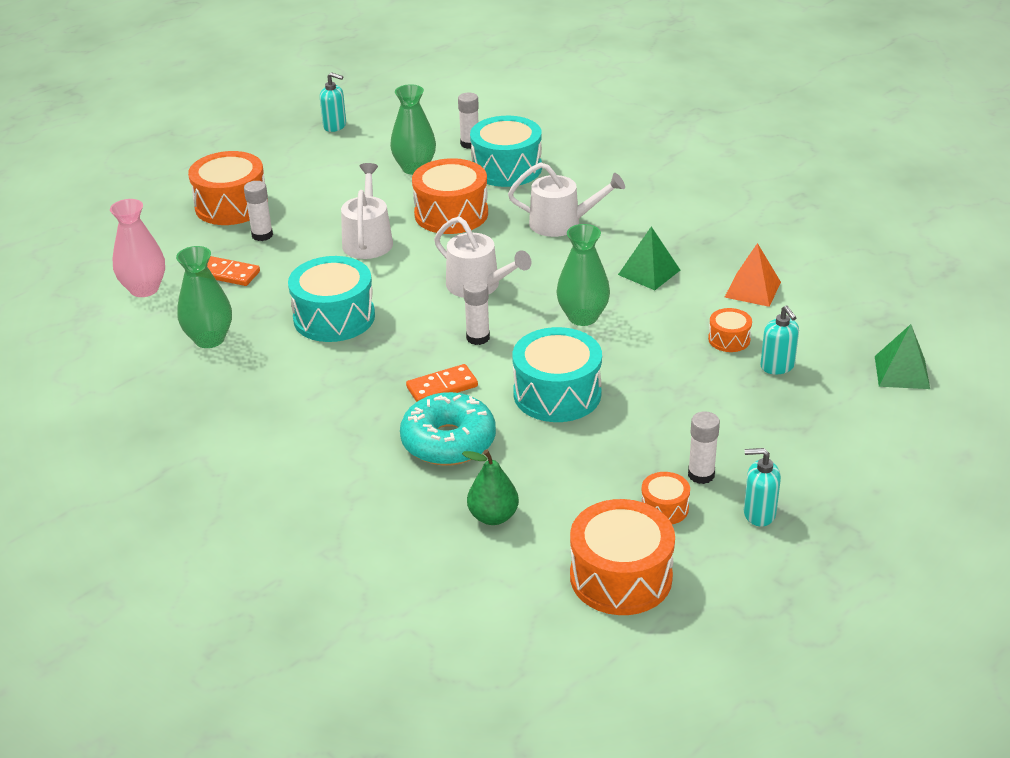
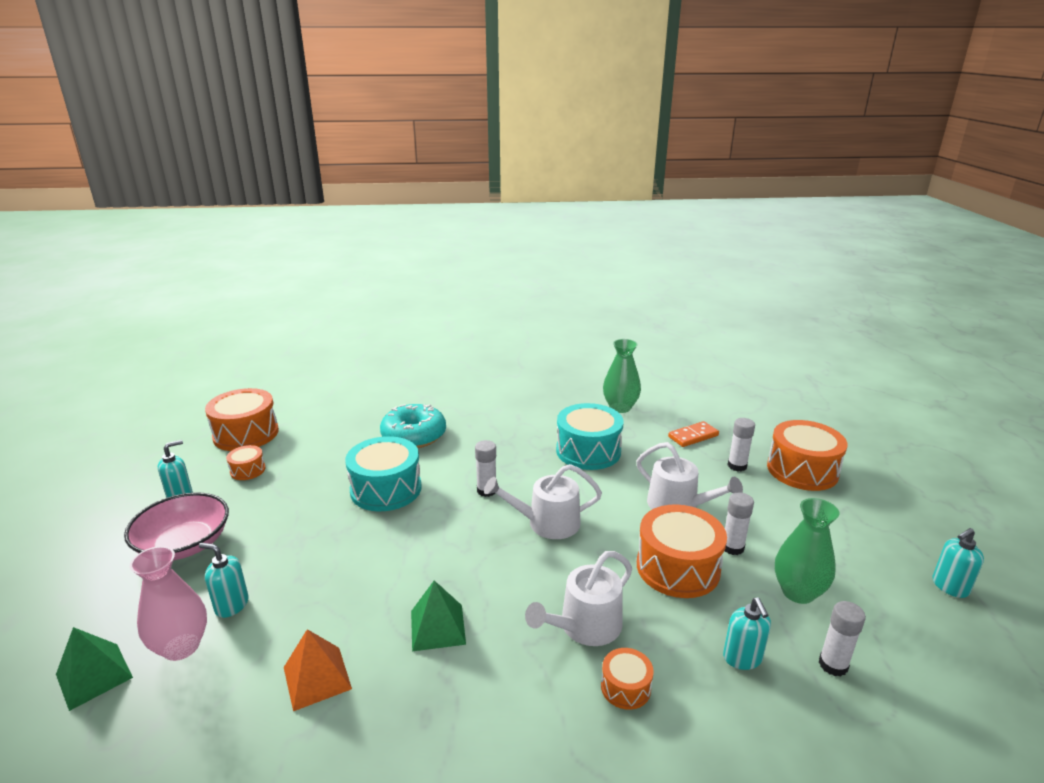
camera: 130 degrees right, 10 degrees down
pink vase [110,199,165,297] -> pink vase moved to [130,546,207,661]
orange domino [406,364,478,402] -> none
green pear [462,449,519,525] -> none
turquoise drum [470,116,542,187] -> turquoise soap dispenser [723,598,771,670]
green vase [556,224,610,326] -> none
white glue stick [688,411,720,484] -> white glue stick moved to [724,492,754,555]
orange drum [708,308,752,352] -> orange drum moved to [601,648,654,710]
none -> pink bowl [124,492,229,560]

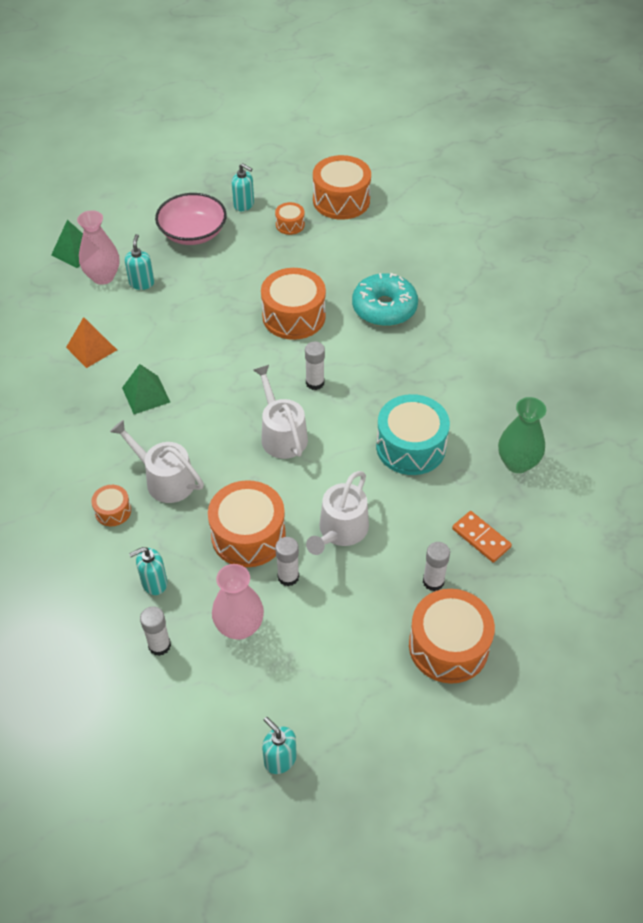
camera: 75 degrees right, 25 degrees up
turquoise drum [345,436,422,511] -> orange drum [261,268,326,340]
green vase [775,498,840,604] -> pink vase [212,564,264,640]

